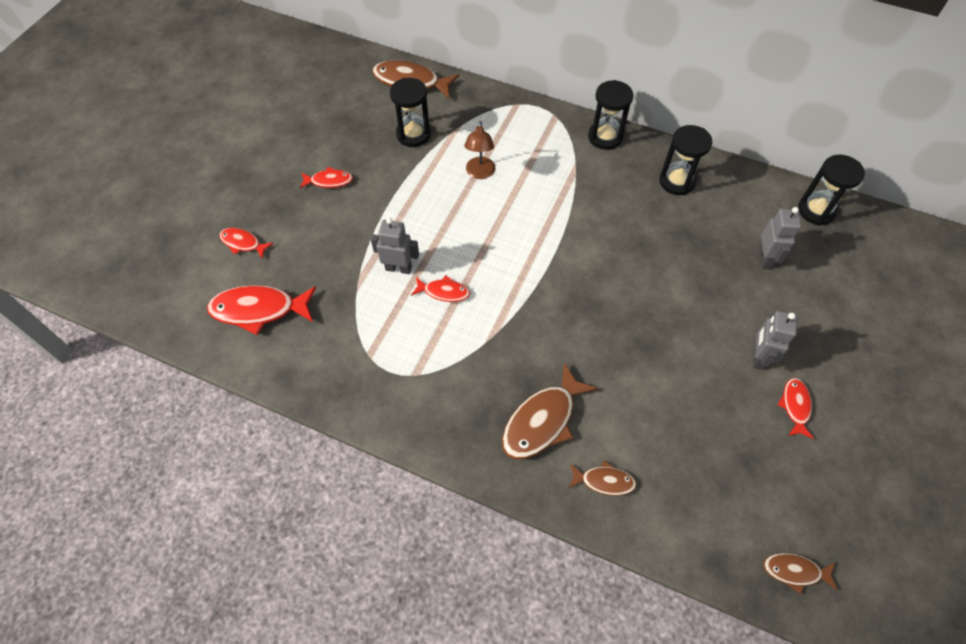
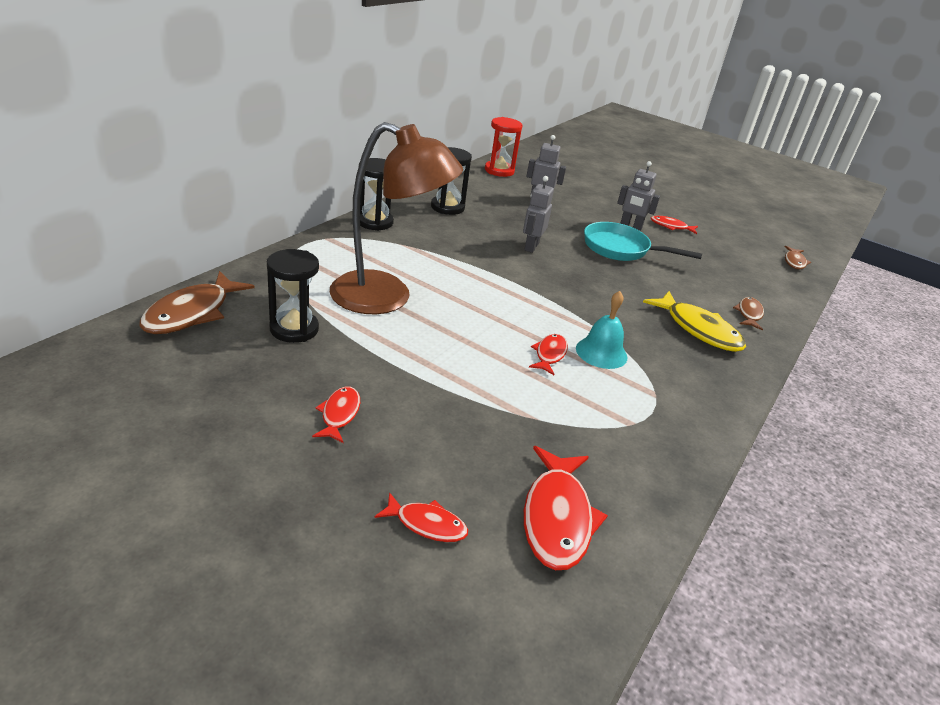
camera: 85 degrees left, 25 degrees down
red fish [219,228,274,258] -> red fish turned 105 degrees counterclockwise [374,492,468,542]
grey robot [371,218,419,274] -> grey robot moved to [523,176,554,253]
brown lamp [464,121,495,179] -> brown lamp [330,122,463,314], size x2.22
brown fish [502,363,598,459] -> yellow fish [643,291,746,352]
black hourglass [798,155,865,226] -> red hourglass [485,117,523,177]
none -> turquoise bell [576,291,627,369]
none -> turquoise pan [584,222,702,261]

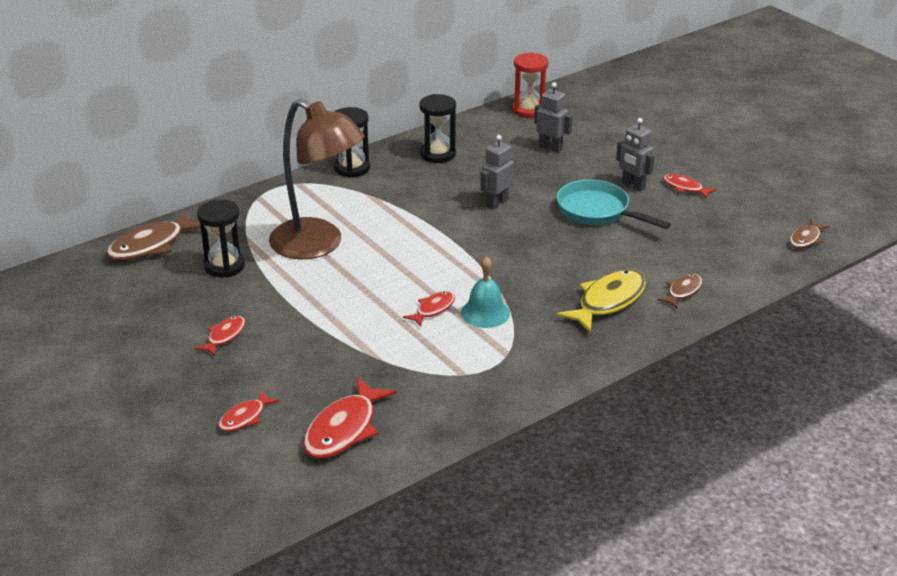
camera: 25 degrees right, 0 degrees up
red fish [374,492,468,542] -> red fish turned 90 degrees clockwise [218,390,280,432]
yellow fish [643,291,746,352] -> yellow fish turned 120 degrees counterclockwise [556,270,646,333]

